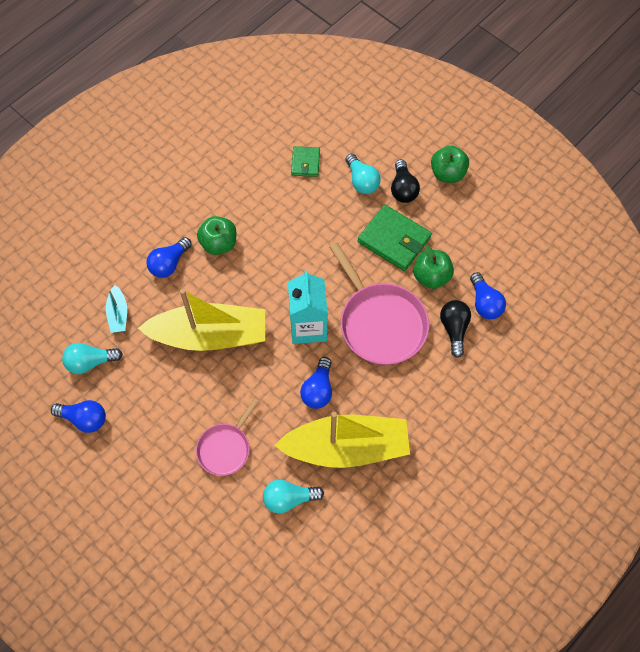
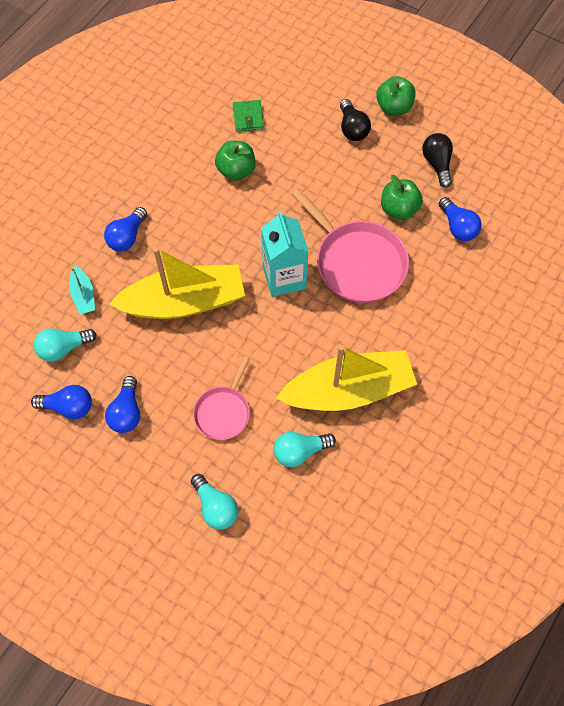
camera: 10 degrees left, 0 degrees up
green apple [197,216,236,255] -> green apple moved to [215,140,256,181]
blue light bulb [300,357,332,409] -> blue light bulb moved to [105,376,140,433]
turquoise light bulb [345,153,381,194] -> turquoise light bulb moved to [191,474,238,530]
green wallet [358,205,432,271] -> none
black light bulb [440,300,471,358] -> black light bulb moved to [422,133,453,188]

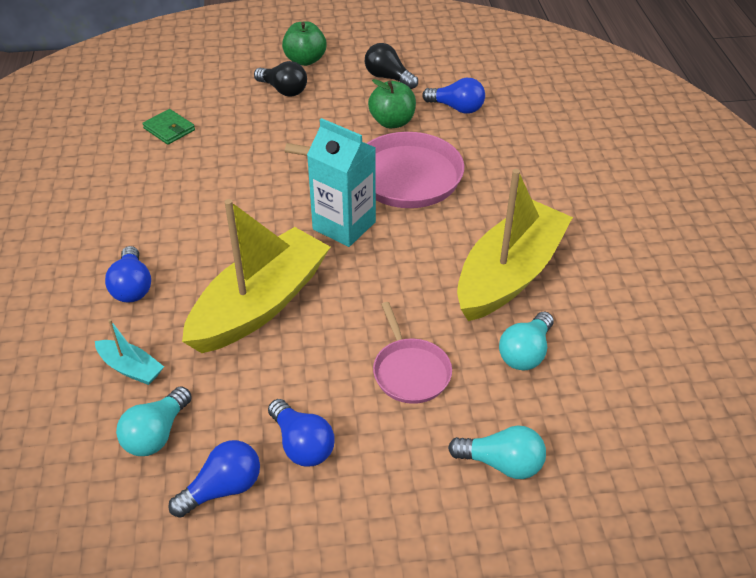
camera: 40 degrees left, 20 degrees down
green apple [215,140,256,181] -> none

